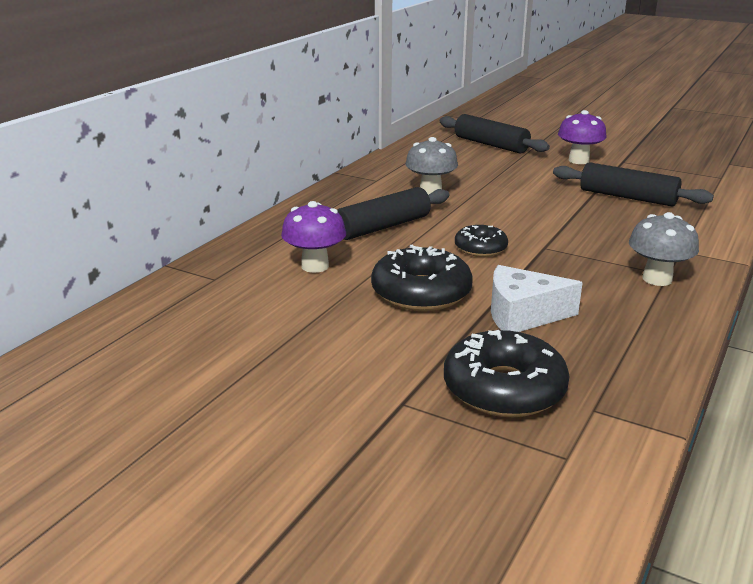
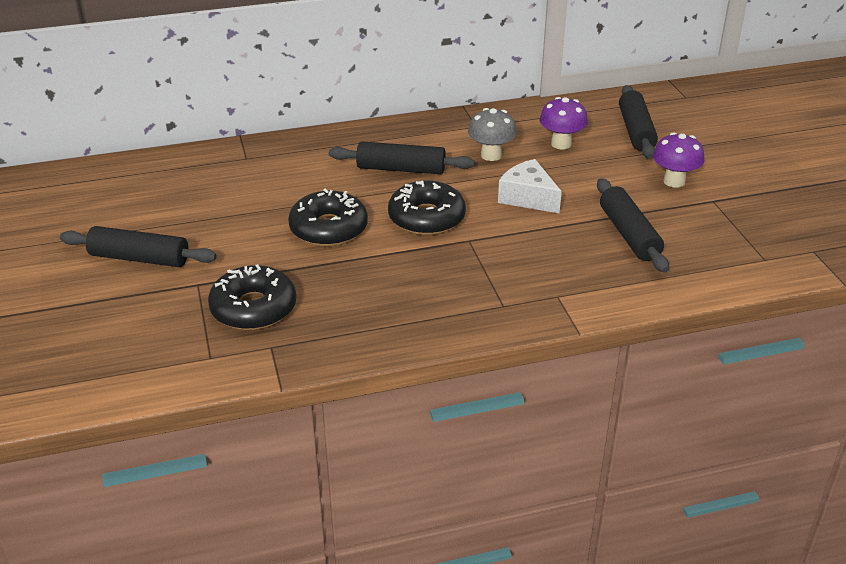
camera: 45 degrees right, 10 degrees up
purple mushroom [281,201,346,273] -> purple mushroom moved to [540,97,588,149]
black donut [455,225,508,257] -> black donut [388,181,466,235], size x1.69
white cheese [491,265,583,332] -> white cheese moved to [498,159,562,214]
grey mushroom [629,212,699,286] -> none
none -> black rolling pin [60,226,217,267]

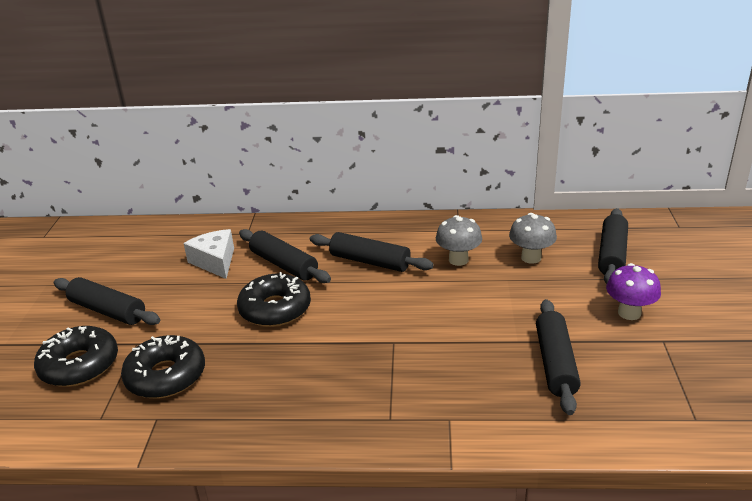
camera: 20 degrees right, 5 degrees down
black donut [388,181,466,235] -> black donut moved to [34,326,118,387]
white cheese [498,159,562,214] -> white cheese moved to [183,229,234,279]
purple mushroom [540,97,588,149] -> grey mushroom [509,213,557,264]
none -> black rolling pin [239,229,331,283]

